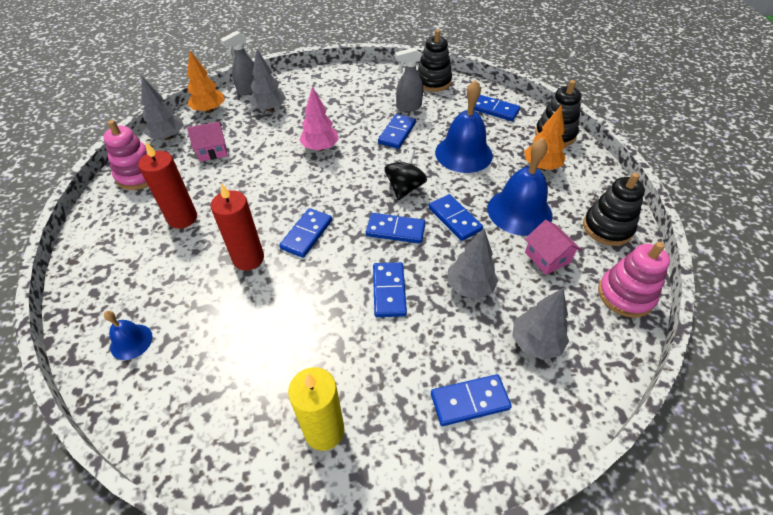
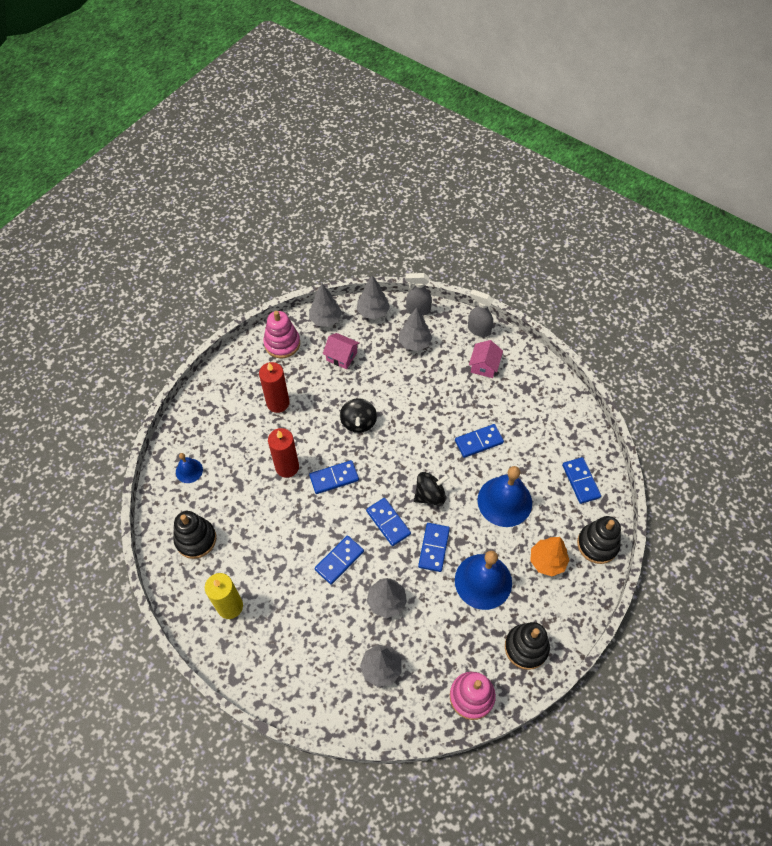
camera: 45 degrees right, 10 degrees up
orange tree [187,50,225,113] -> grey tree [357,275,390,319]
pink tree [299,87,339,151] -> none
grey spray bottle [395,47,423,112] -> grey spray bottle moved to [468,289,494,337]
black stacking toy [417,29,452,92] -> black stacking toy moved to [173,511,216,559]
blue domino [431,374,512,426] -> none
pink house [525,220,582,275] -> pink house moved to [469,340,503,378]
none -> black spinning top [340,398,377,433]

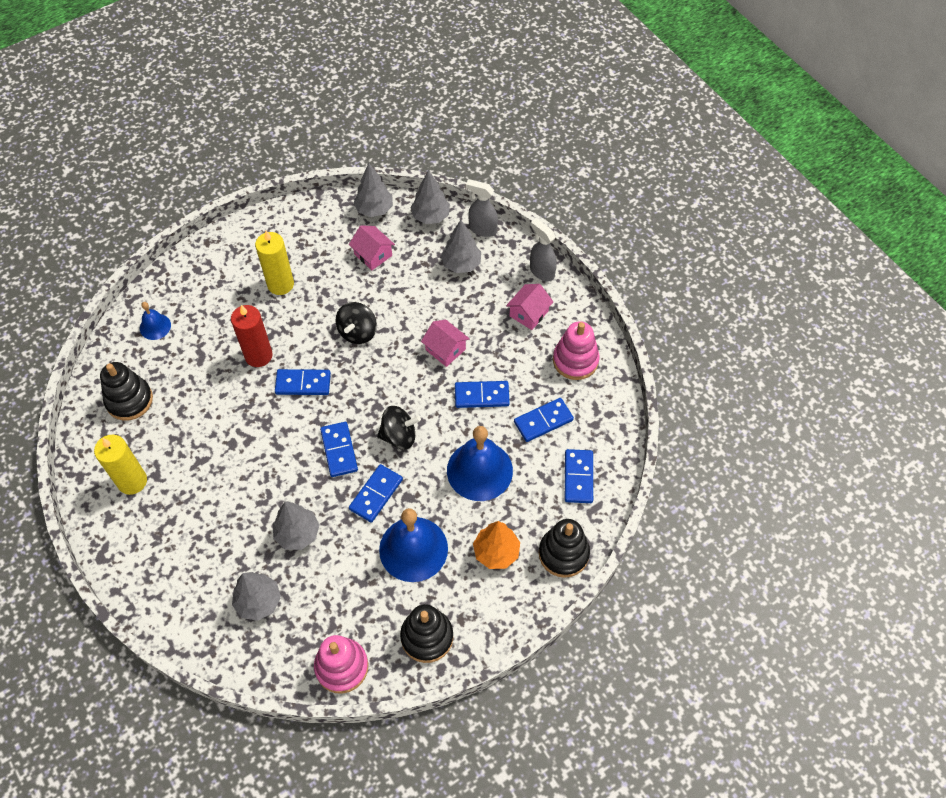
camera: 20 degrees right, 0 degrees up
red candle [259,362,290,413] -> yellow candle [255,231,294,295]
pink stacking toy [263,311,300,358] -> pink stacking toy moved to [553,321,599,380]
blue domino [315,535,364,585] -> blue domino moved to [514,398,574,442]
none -> pink house [421,320,470,367]

